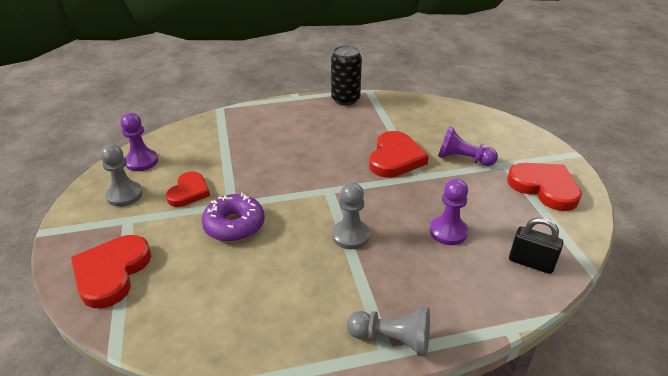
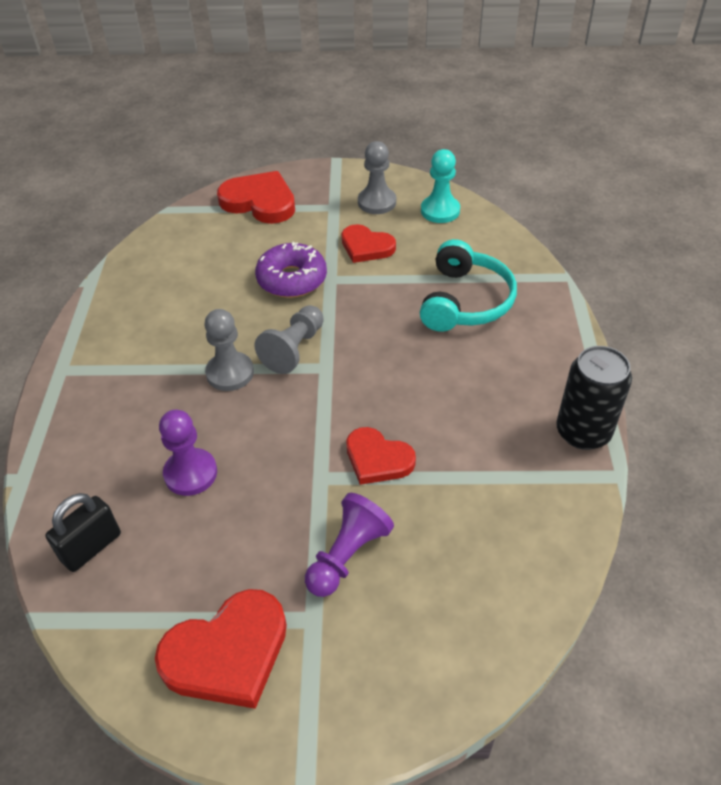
camera: 105 degrees right, 10 degrees up
purple pawn [120,113,158,171] -> turquoise pawn [421,149,460,223]
grey pawn [347,307,430,357] -> grey pawn moved to [255,305,324,374]
red heart [369,131,429,178] -> red heart [346,427,416,485], size x0.66
none -> turquoise headphones [420,239,517,332]

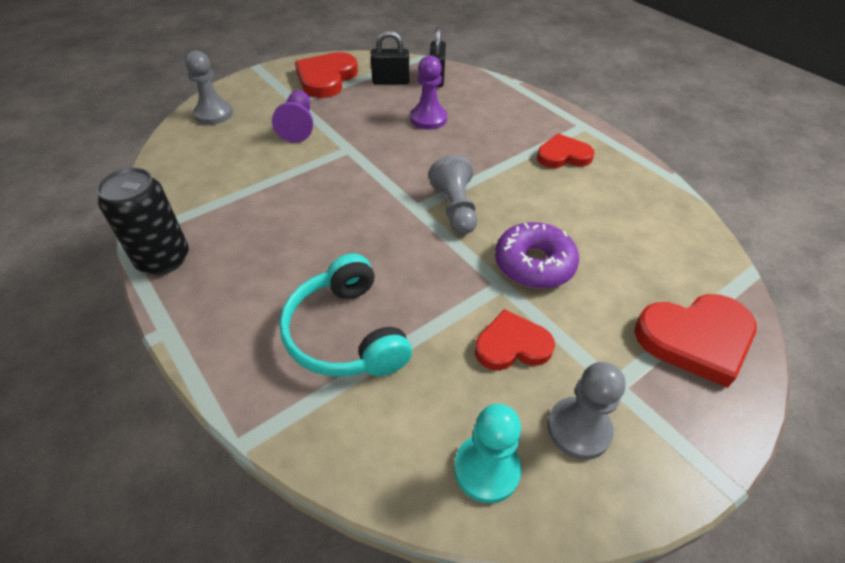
camera: 140 degrees right, 0 degrees up
grey pawn [205,309,254,391] -> grey pawn moved to [185,50,233,125]
red heart [346,427,416,485] -> red heart moved to [537,133,595,168]
none -> black padlock [371,30,409,85]

